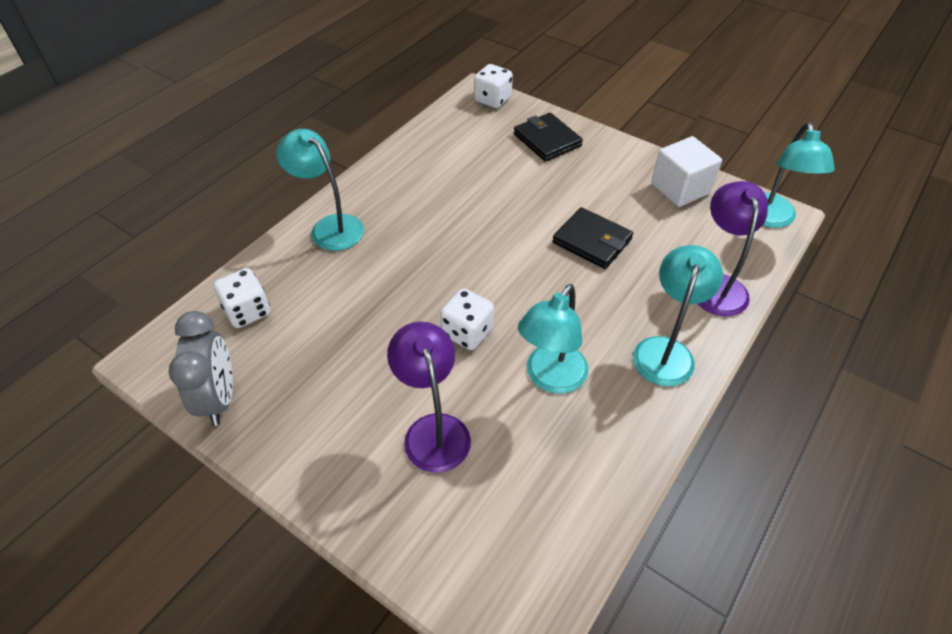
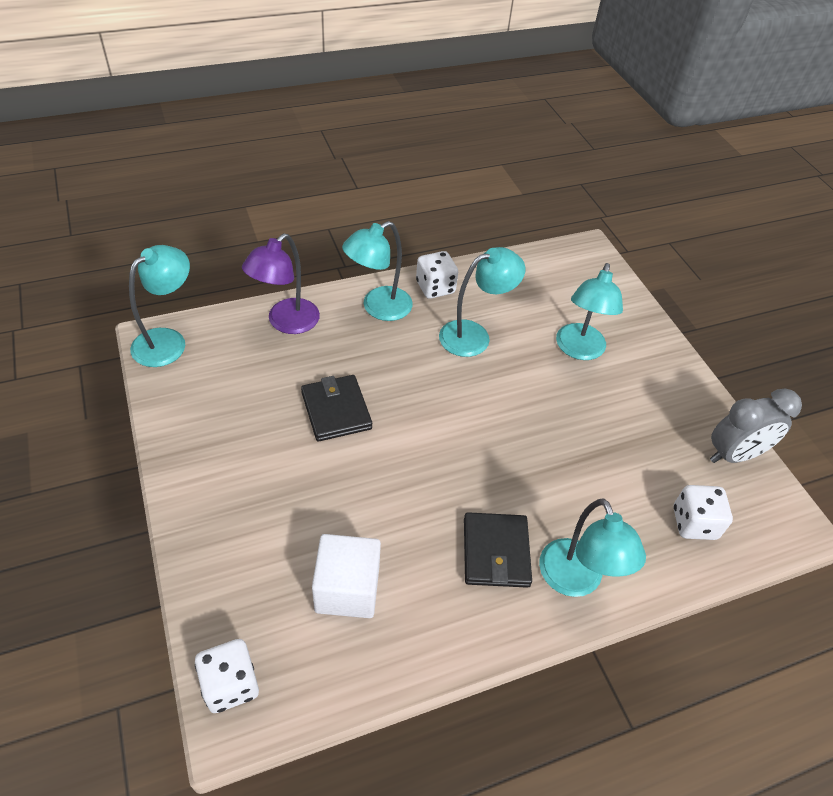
camera: 150 degrees left, 0 degrees up
grey clock [168,311,233,426] -> grey clock turned 135 degrees counterclockwise [710,389,802,463]
purple lamp [387,322,471,473] -> turquoise lamp [556,263,623,360]
white dice [440,288,494,350] -> white dice moved to [416,251,458,299]
black wallet [514,113,583,162] -> black wallet moved to [464,512,532,588]
white cube [651,136,722,207] -> white cube moved to [312,534,381,618]

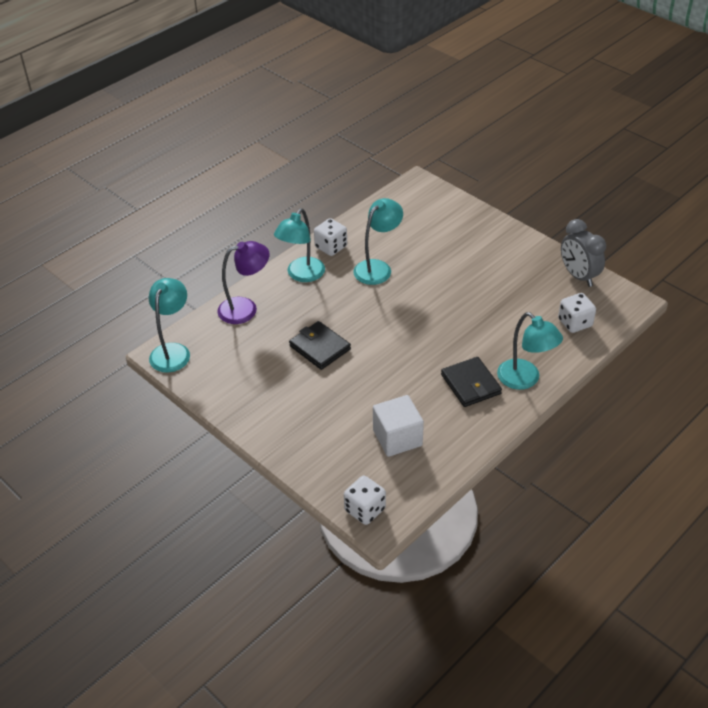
camera: 20 degrees left, 5 degrees down
purple lamp [242,233,320,334] -> purple lamp turned 120 degrees counterclockwise [217,241,269,324]
turquoise lamp [556,263,623,360] -> none
grey clock [710,389,802,463] -> grey clock turned 105 degrees clockwise [561,219,606,287]

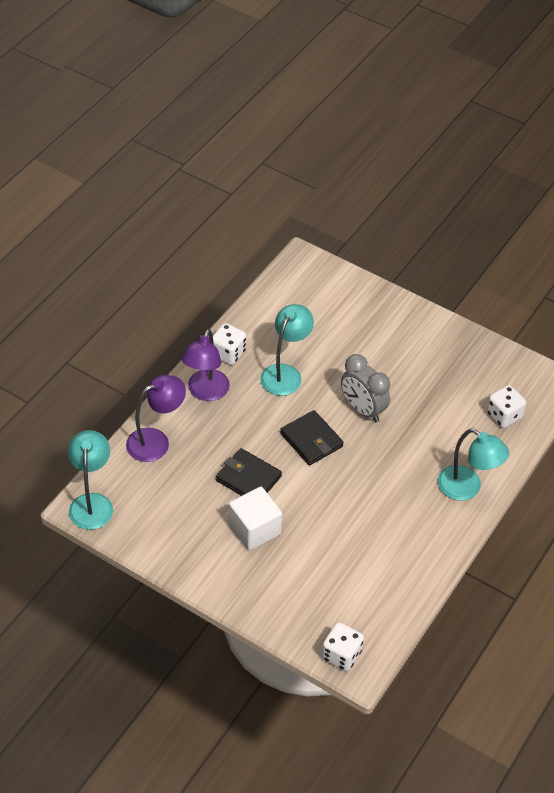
camera: 15 degrees left, 5 degrees up
turquoise lamp [274,209,325,282] -> purple lamp [181,329,230,401]
white cube [373,395,424,457] -> white cube moved to [228,487,282,551]
black wallet [441,357,502,407] -> black wallet moved to [280,410,344,465]
grey clock [561,219,606,287] -> grey clock moved to [341,354,390,422]

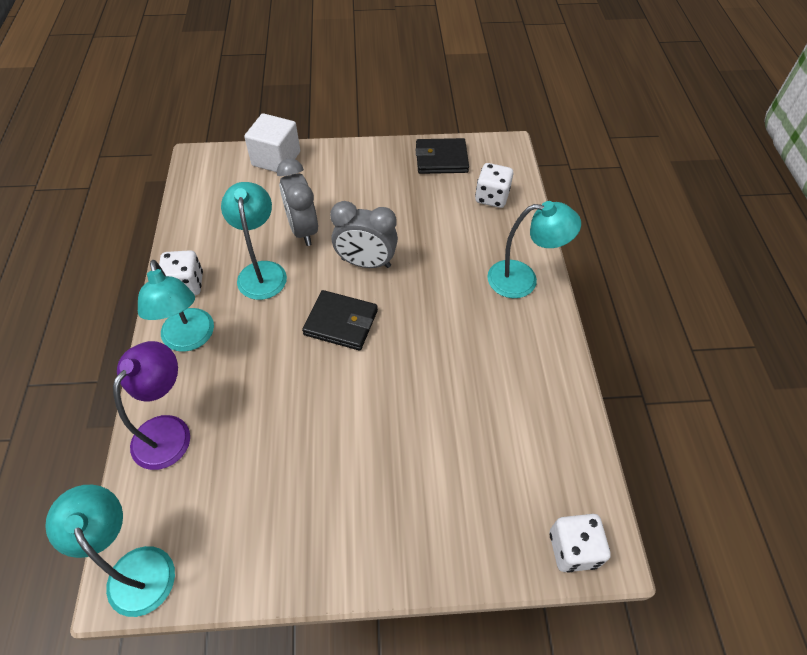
camera: 35 degrees left, 5 degrees up
purple lamp [181,329,230,401] -> turquoise lamp [138,260,214,352]
black wallet [216,448,282,496] -> black wallet moved to [415,138,469,174]
white cube [228,487,282,551] -> white cube moved to [244,113,300,172]
none -> grey clock [277,158,318,246]

